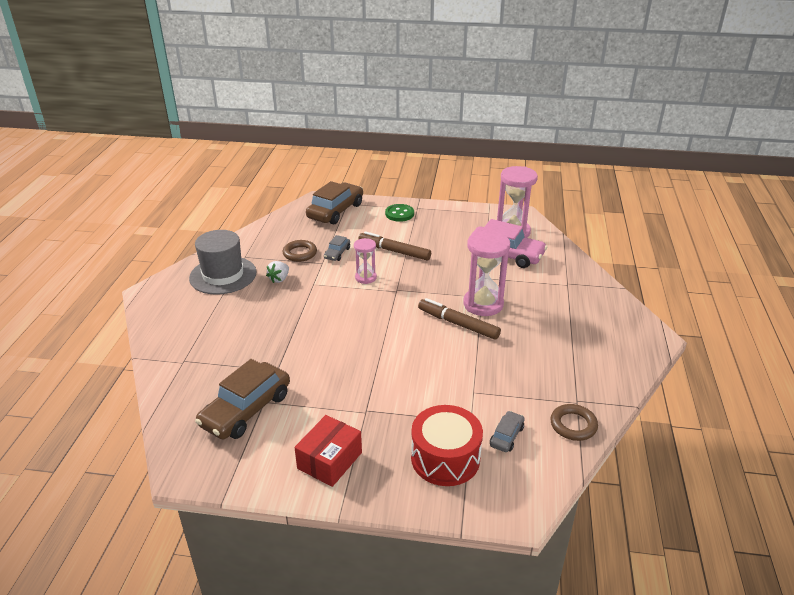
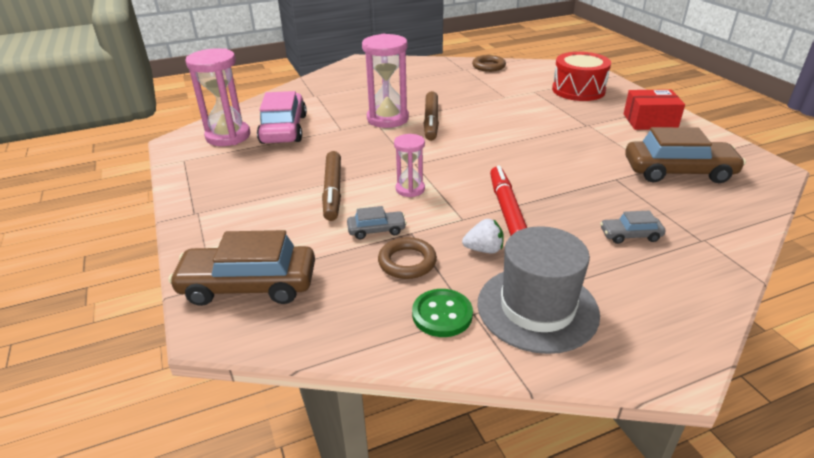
camera: 120 degrees left, 0 degrees up
green button [385,204,414,222] -> green button moved to [412,289,473,337]
grey car [490,411,525,452] -> grey car moved to [600,211,666,244]
none -> red marker [490,166,527,236]

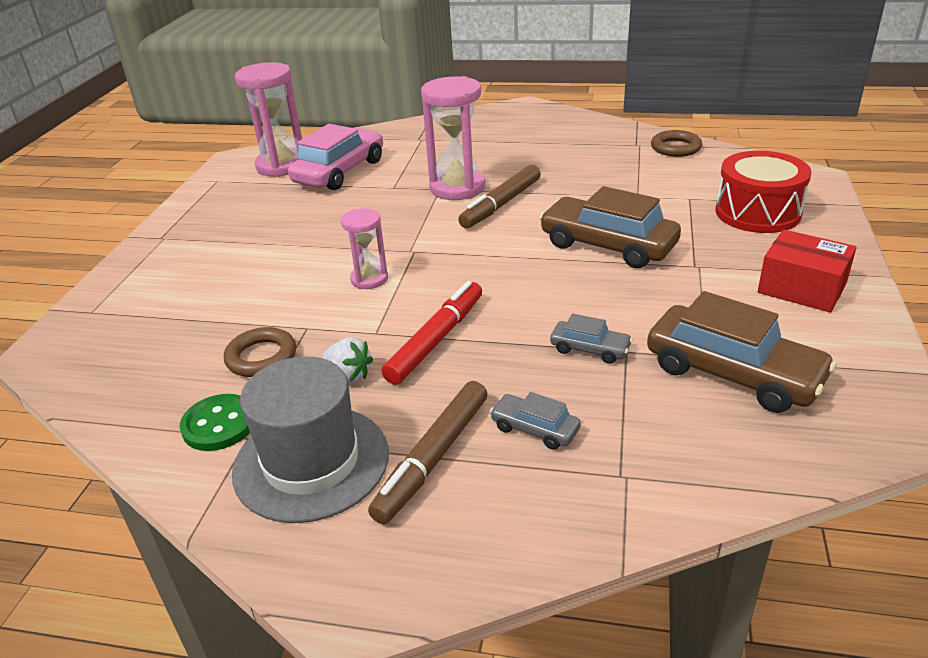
camera: 35 degrees right, 0 degrees up
brown car [168,230,315,306] -> brown car moved to [539,186,681,268]
brown marker [322,151,341,221] -> brown marker moved to [368,381,487,524]
grey car [347,206,407,239] -> grey car moved to [550,314,633,364]

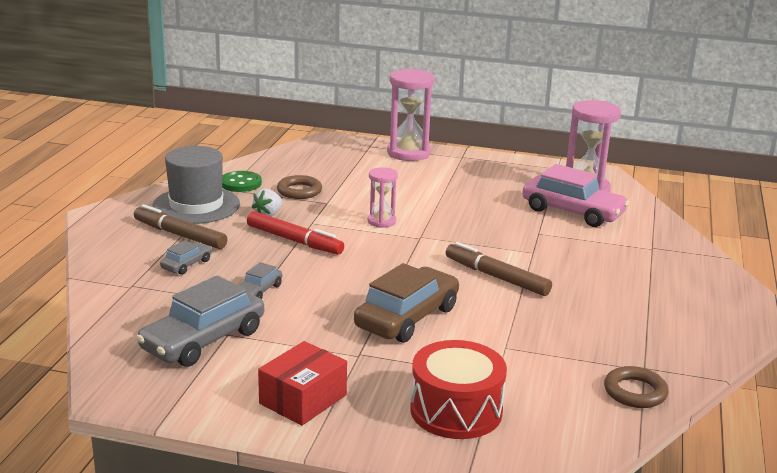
camera: 90 degrees right, 10 degrees down
pink hourglass [421,76,485,200] -> pink hourglass moved to [387,68,435,161]
brown car [647,291,837,413] -> grey car [136,275,264,367]

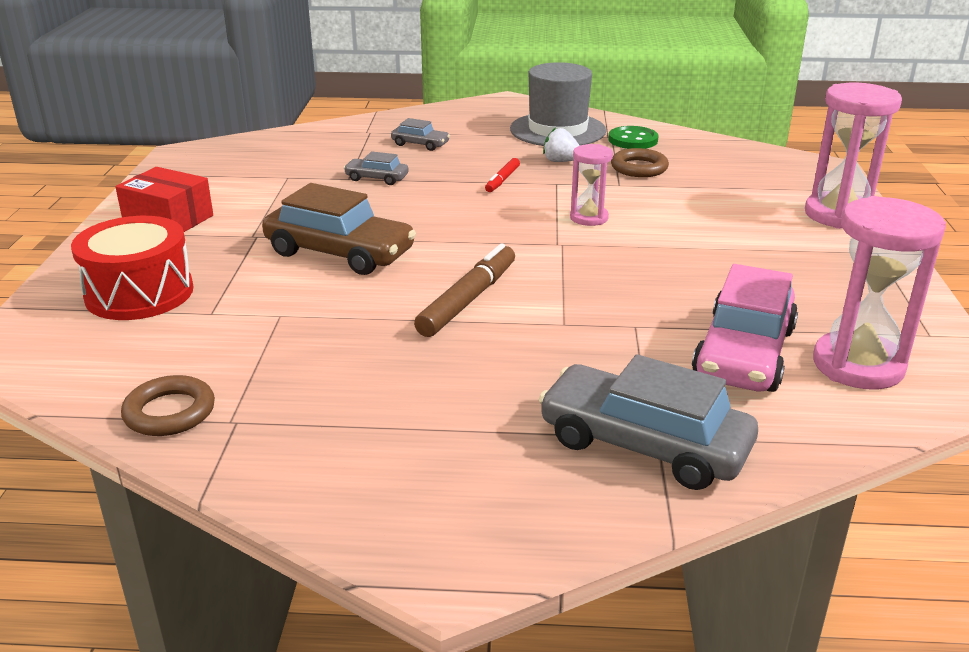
camera: 80 degrees right, 5 degrees up
brown marker [134,204,227,249] -> none
grey car [136,275,264,367] -> grey car moved to [539,354,758,490]
red marker [247,211,344,255] -> red marker [485,158,520,192], size x0.55

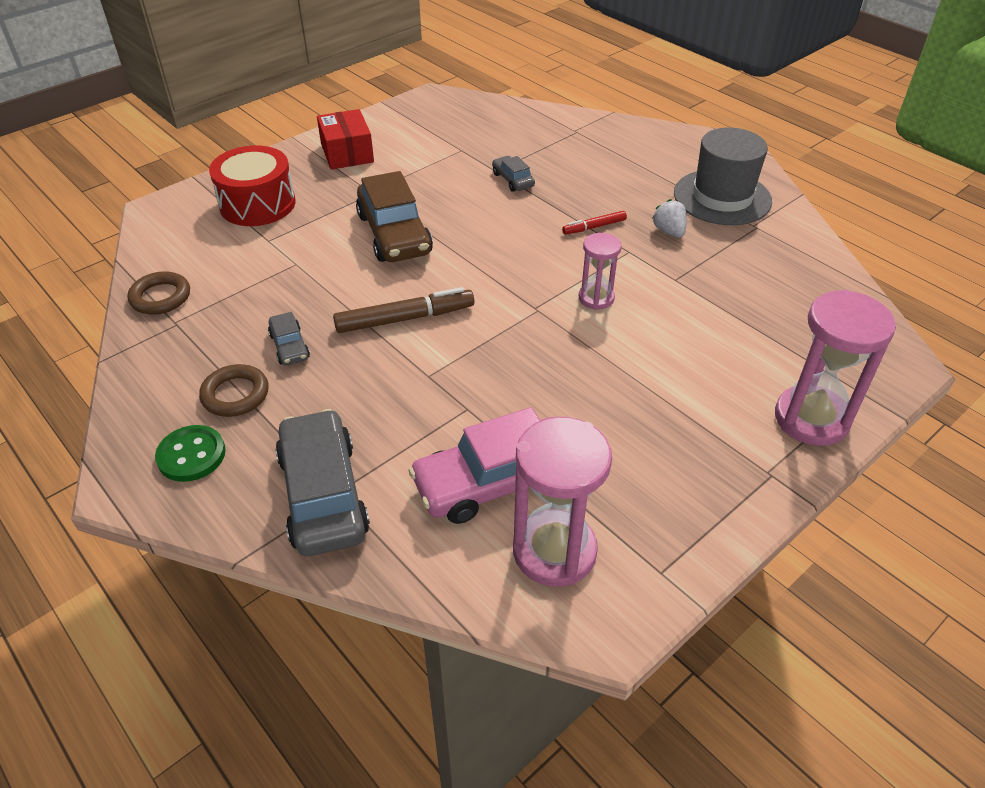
camera: 45 degrees right, 15 degrees up
grey car [391,118,450,151] -> grey car moved to [268,312,310,366]
green button [608,126,659,149] -> green button moved to [155,425,226,482]
brown ring [611,148,669,177] -> brown ring moved to [199,364,269,417]

